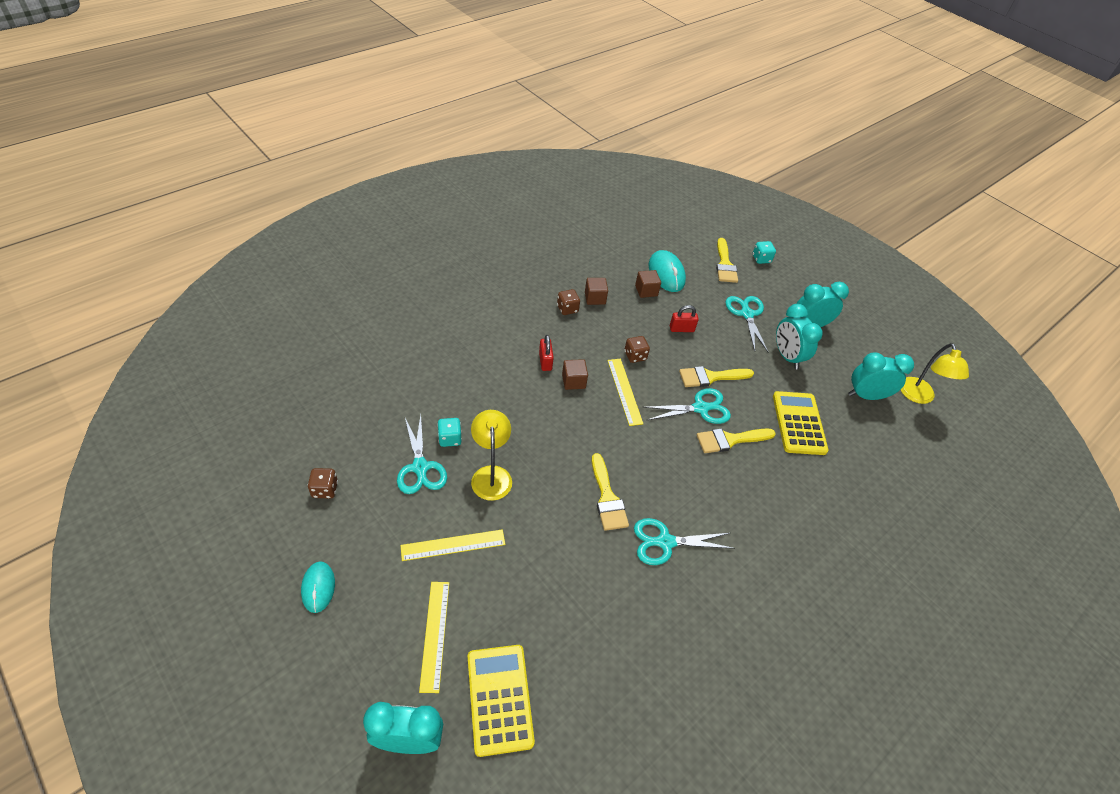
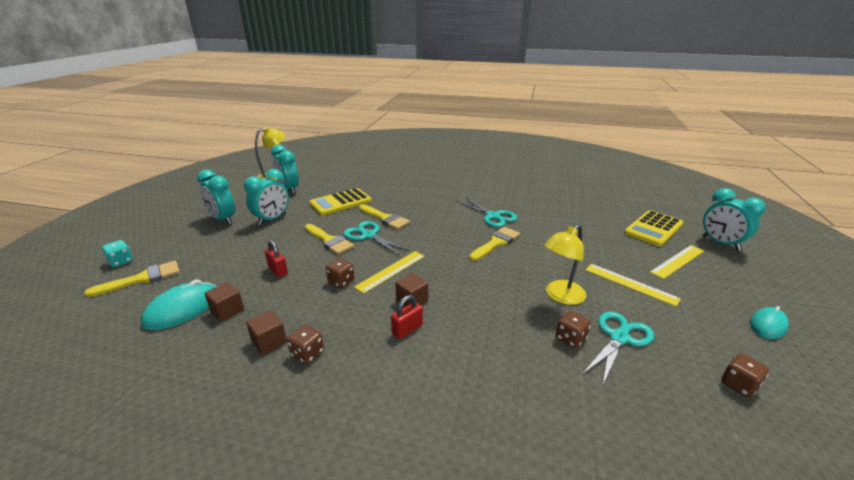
camera: 120 degrees left, 20 degrees down
turquoise dice [437,418,462,447] -> brown dice [556,311,591,348]
turquoise scissors [725,296,768,352] -> none

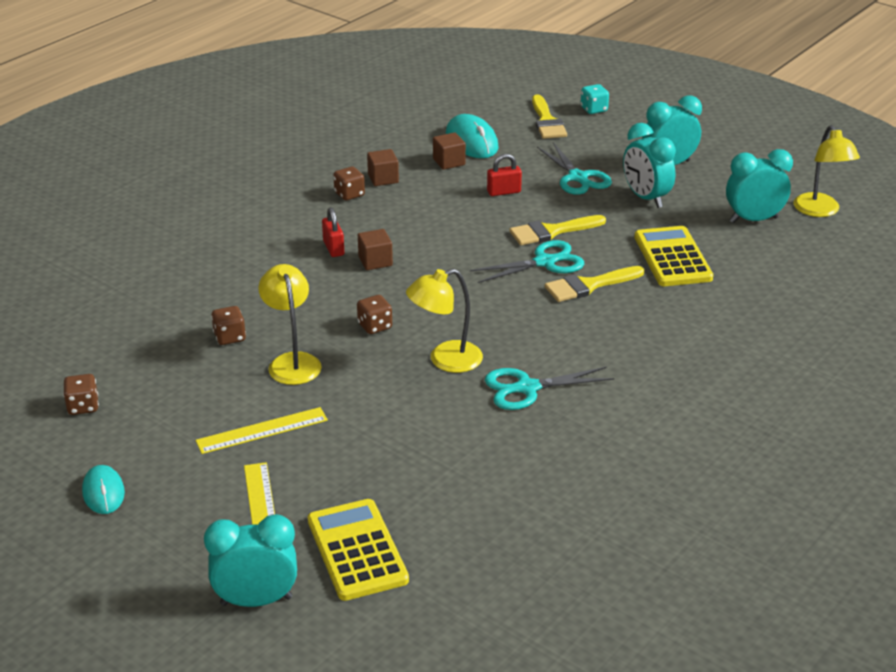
camera: 115 degrees right, 5 degrees up
brown dice [326,258,354,288] -> brown dice moved to [357,295,392,334]
yellow ruler [354,251,425,294] -> none
yellow brush [469,227,520,261] -> yellow lamp [406,269,483,373]
turquoise scissors [582,311,654,386] -> turquoise scissors moved to [537,142,612,195]

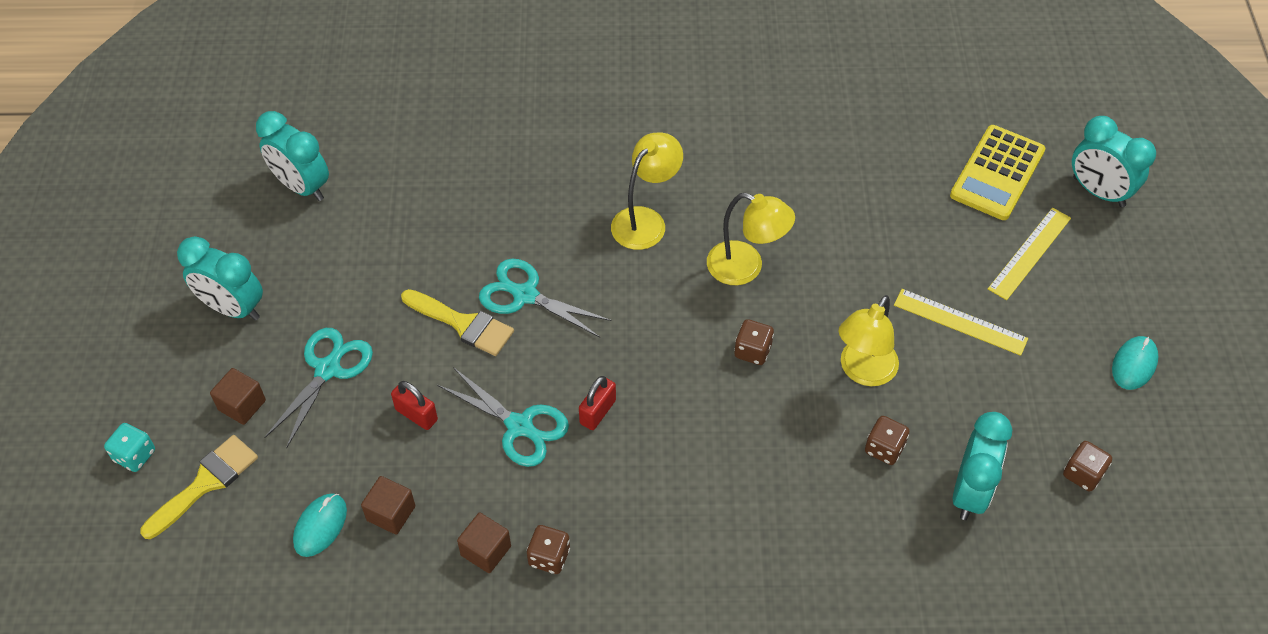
camera: 130 degrees left, 20 degrees up
red padlock [322,207,344,257] -> red padlock moved to [579,376,616,430]
brown cube [358,229,393,270] -> brown cube moved to [210,368,266,425]
turquoise mouse [446,114,498,158] -> turquoise mouse [293,493,347,557], size x0.64
turquoise scissors [485,367,614,410] -> turquoise scissors moved to [437,367,569,467]
yellow brush [545,266,644,302] -> none
turquoise clock [623,123,676,208] -> turquoise clock moved to [953,412,1012,520]
yellow calculator [635,226,713,286] -> none
yellow lamp [794,125,860,217] -> yellow lamp moved to [611,133,683,250]

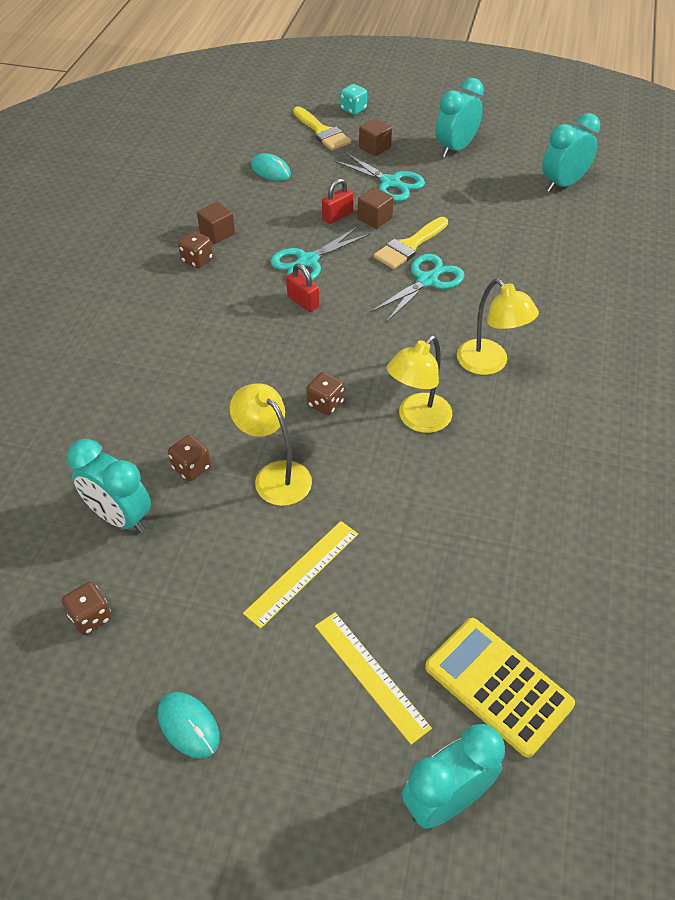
camera: 105 degrees right, 5 degrees down
brown cube [361,476,415,535] -> brown cube moved to [358,187,394,229]

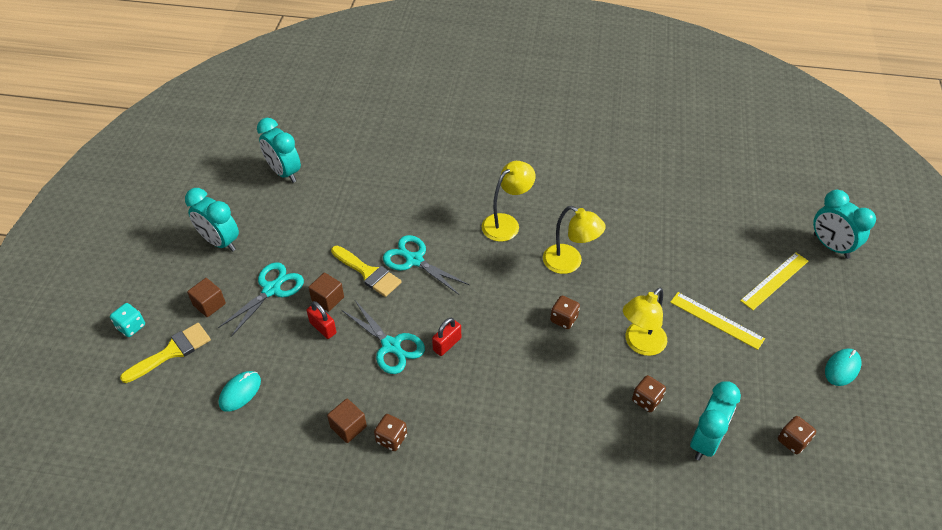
camera: 95 degrees left, 0 degrees up
yellow calculator [425,618,575,758] -> none

